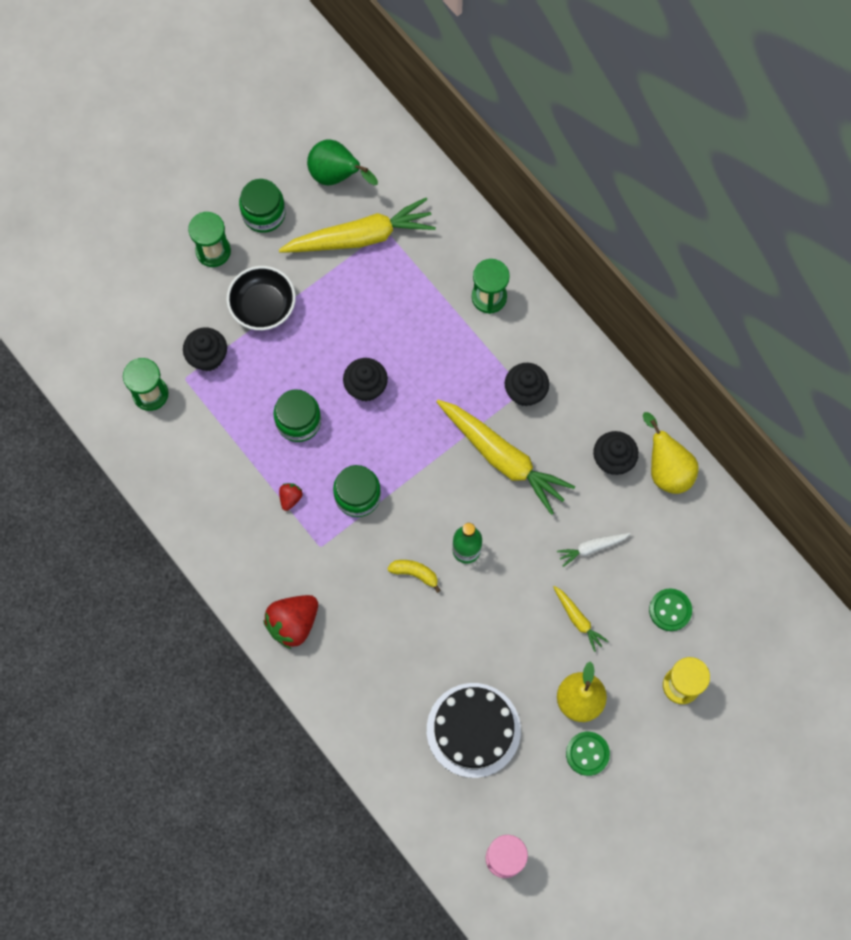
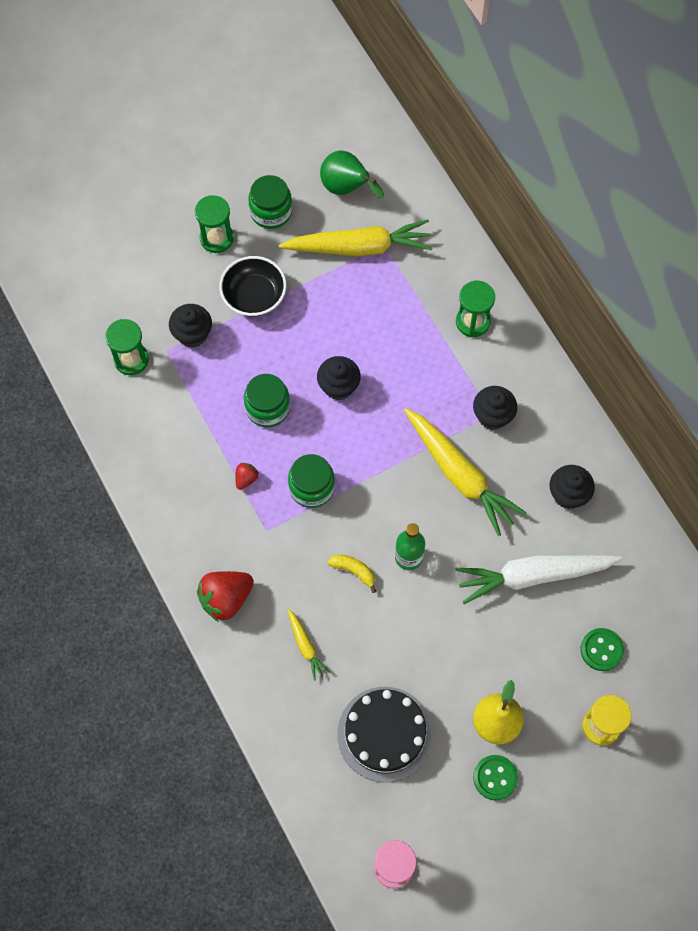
camera: 10 degrees right, 5 degrees down
yellow carrot [553,586,608,652] -> yellow carrot moved to [287,609,330,681]
white carrot [557,533,631,567] -> white carrot [455,555,622,604], size x2.16
yellow pear [643,412,698,494] -> none

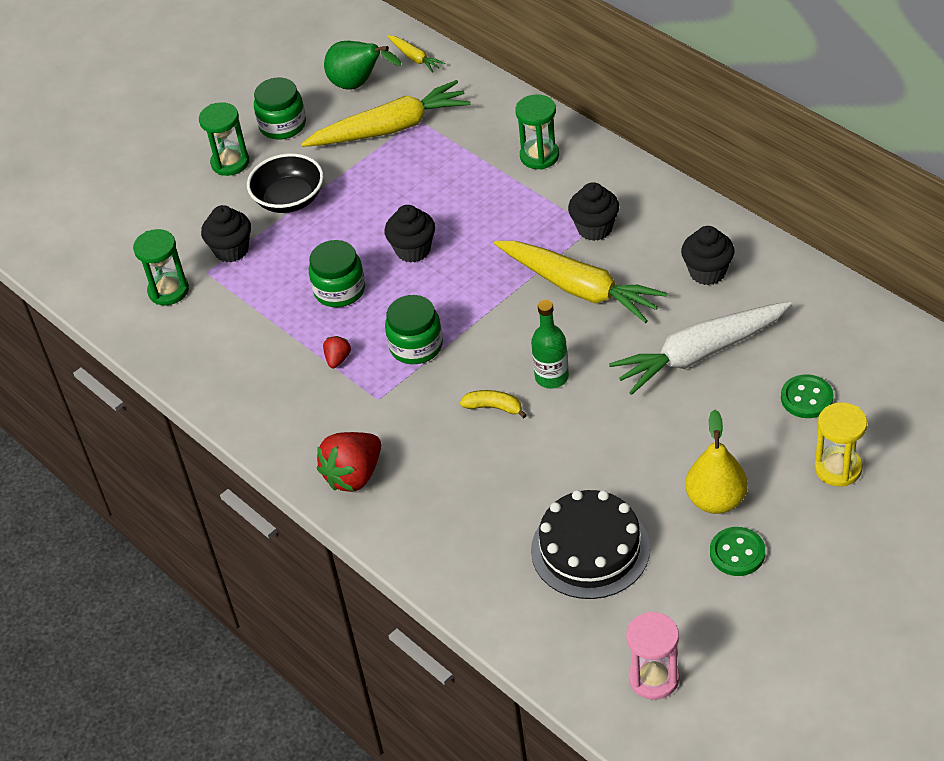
camera: 10 degrees left, 20 degrees down
yellow carrot [287,609,330,681] -> yellow carrot moved to [387,35,445,73]

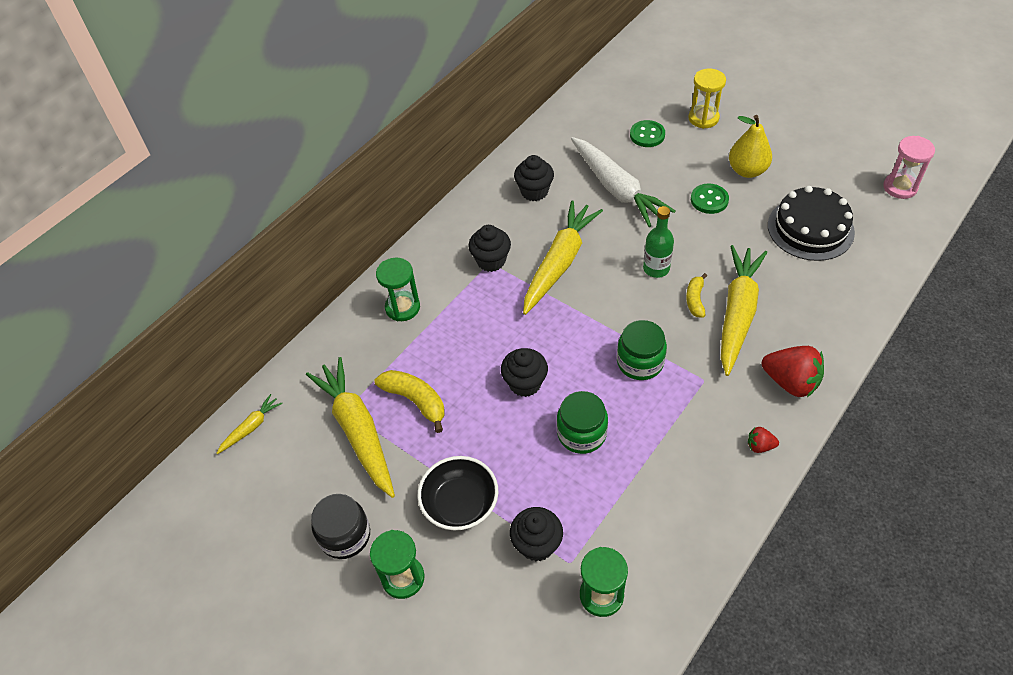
camera: 100 degrees left, 5 degrees up
green jar [254,78,306,140] -> black jar [311,494,370,559]
red strawberry [323,336,351,368] -> red strawberry moved to [748,427,779,453]
green pear [324,41,401,90] -> none
green button [710,527,765,576] -> green button moved to [691,184,729,214]
none -> yellow banana [374,370,445,433]
none -> yellow carrot [721,245,767,376]

